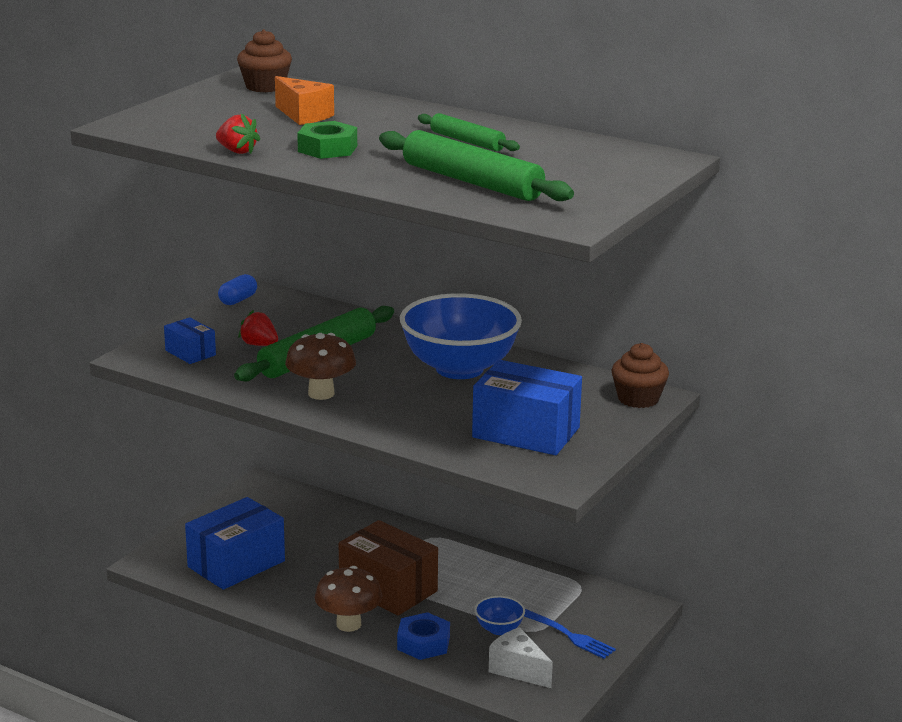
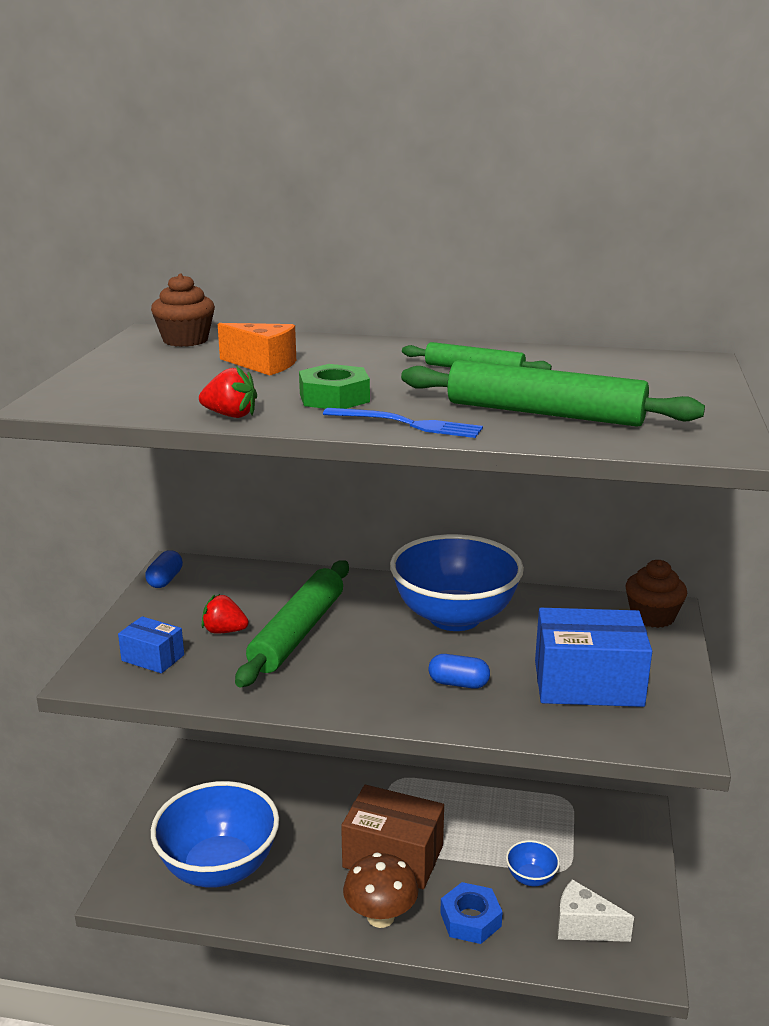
camera: 20 degrees left, 0 degrees up
blue box [185,497,285,590] -> blue bowl [151,781,279,888]
brown mushroom [285,333,356,400] -> none
blue fork [524,609,616,659] -> blue fork moved to [323,408,483,438]
none -> blue capsule [428,654,490,689]

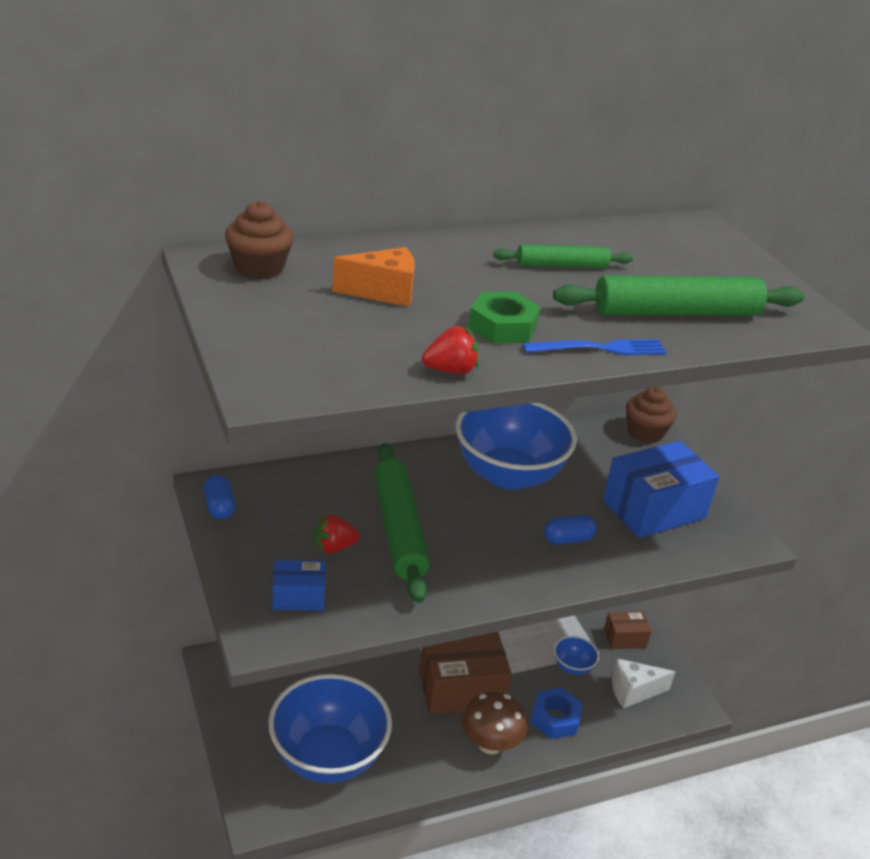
camera: 35 degrees left, 10 degrees up
none -> brown box [604,611,652,649]

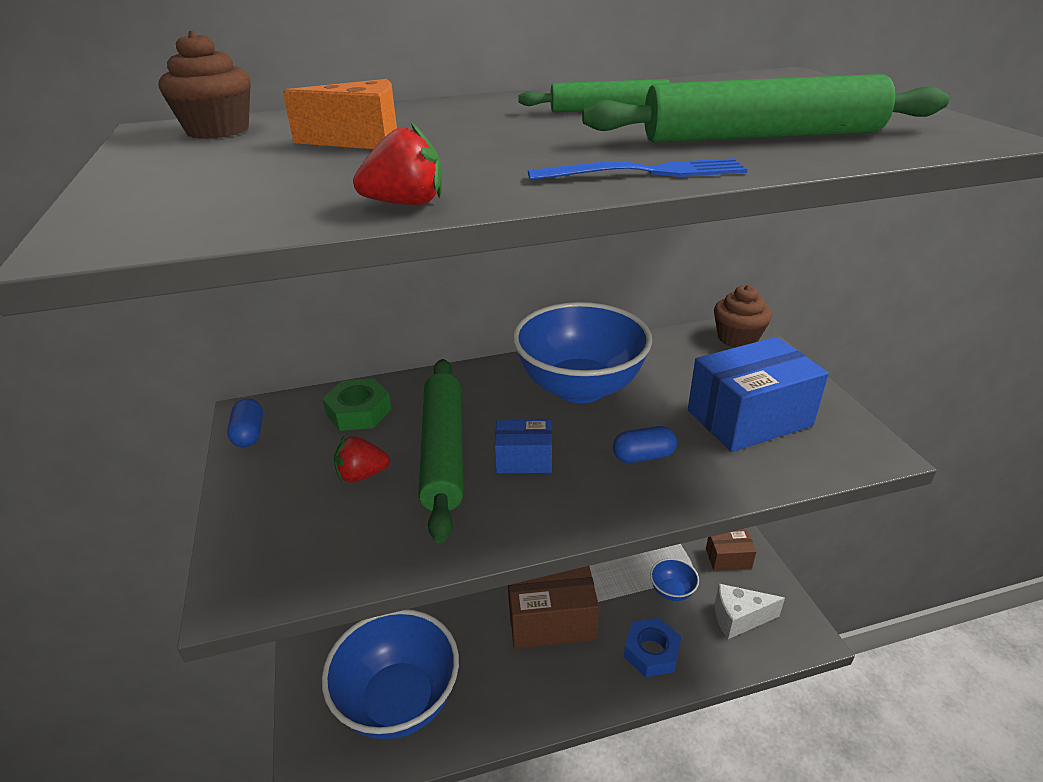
camera: 10 degrees right, 0 degrees up
blue box [272,560,326,611] -> blue box moved to [495,420,552,473]
brown mushroom [462,691,527,755] -> none
green nut [468,292,540,344] -> green nut moved to [322,378,392,431]

